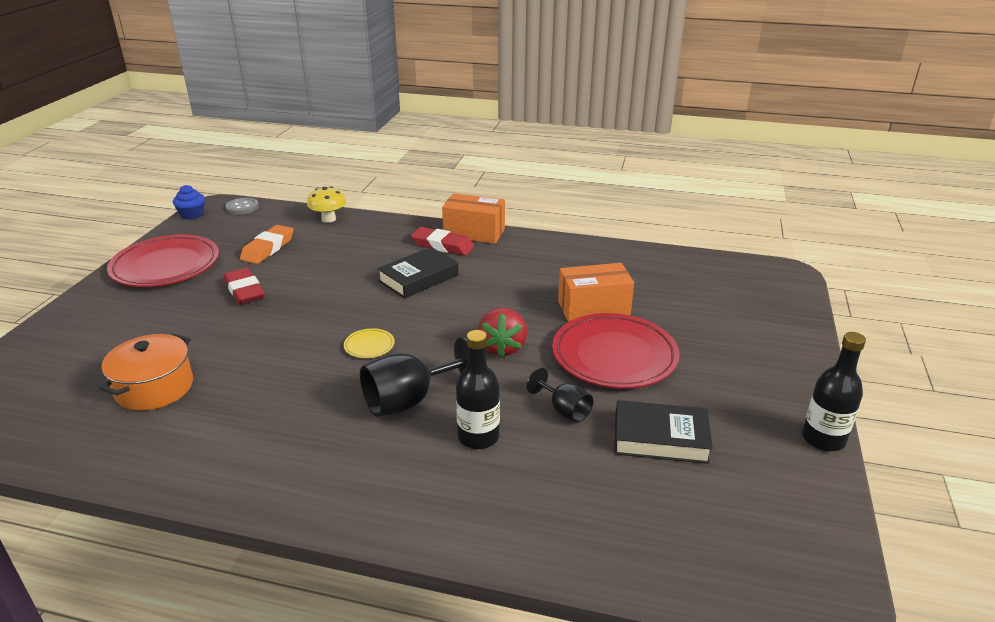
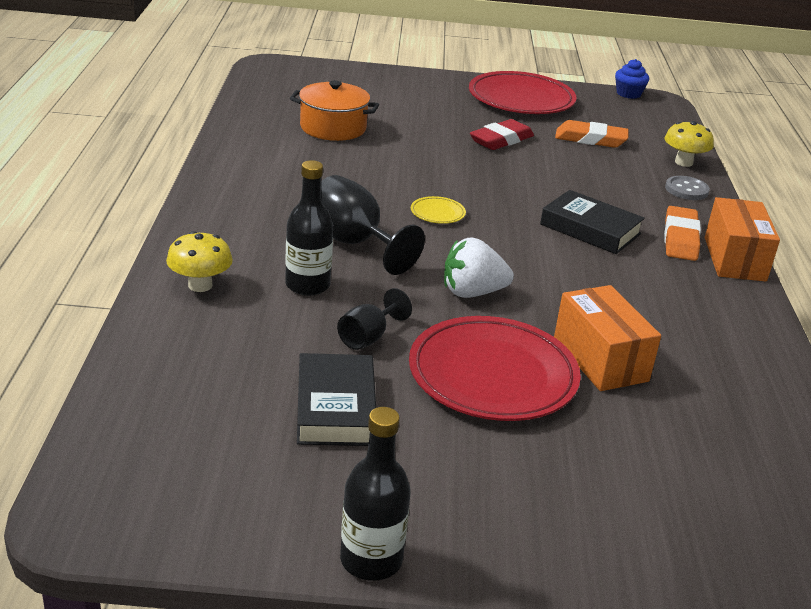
camera: 75 degrees right, 0 degrees up
grey button [226,198,259,215] -> grey button moved to [665,176,710,200]
red eraser [411,227,475,256] -> orange eraser [664,206,701,261]
red strawberry [478,307,527,357] -> white strawberry [444,237,514,298]
none -> yellow mushroom [166,231,233,292]

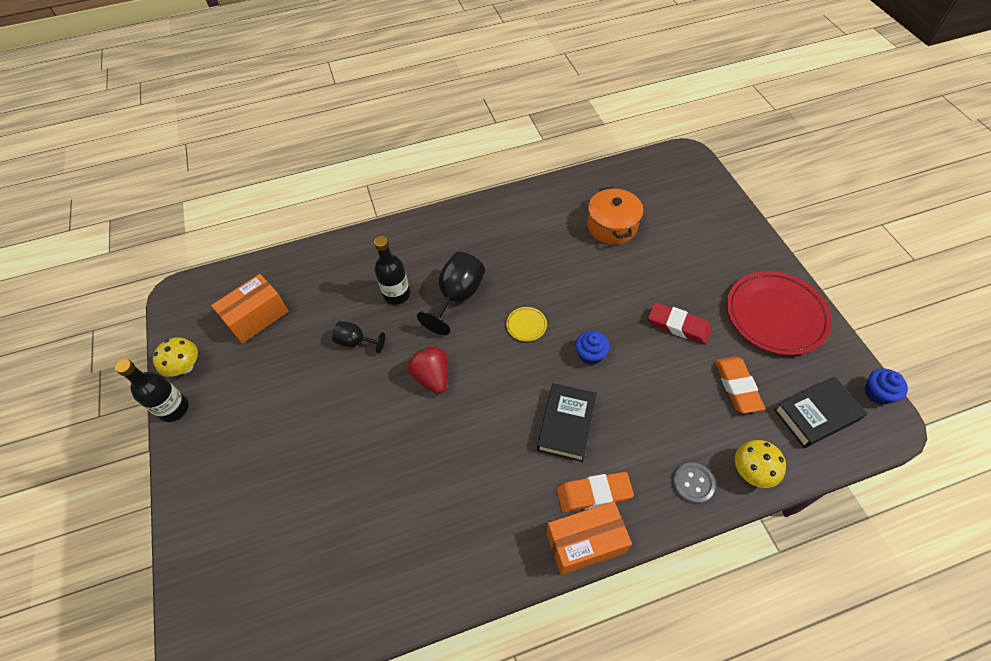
camera: 75 degrees right, 25 degrees up
yellow mushroom [166,231,233,292] -> yellow mushroom moved to [153,337,198,377]
black book [297,353,376,446] -> black book moved to [774,377,867,448]
red plate [409,316,581,421] -> none
white strawberry [444,237,514,298] -> red strawberry [407,345,448,394]
orange box [554,285,661,391] -> orange box moved to [211,274,289,344]
none -> blue cupcake [576,331,610,365]

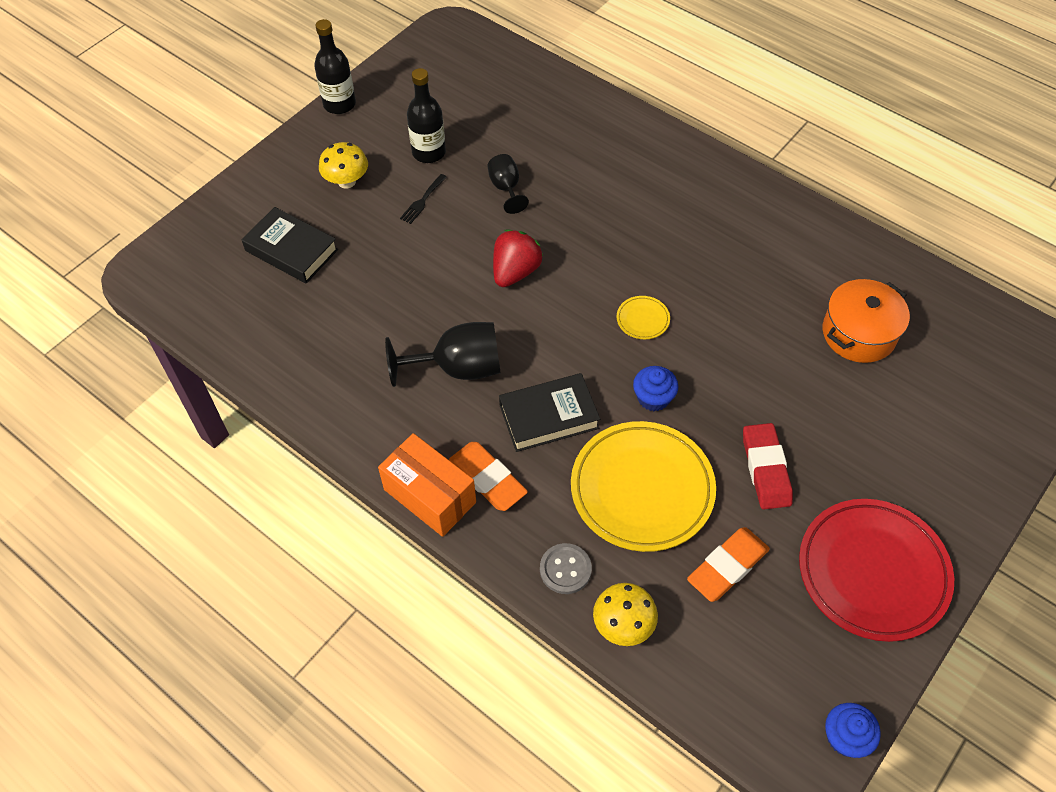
camera: 55 degrees right, 0 degrees up
yellow mushroom [153,337,198,377] -> yellow mushroom moved to [319,142,368,189]
orange box [211,274,289,344] -> none
black bottle [374,236,410,305] -> black bottle moved to [407,68,446,163]
black goblet [417,252,485,335] -> black goblet moved to [385,322,501,387]
black book [774,377,867,448] -> black book moved to [242,207,338,283]
none -> black fork [400,174,447,224]
none -> yellow plate [571,421,716,552]

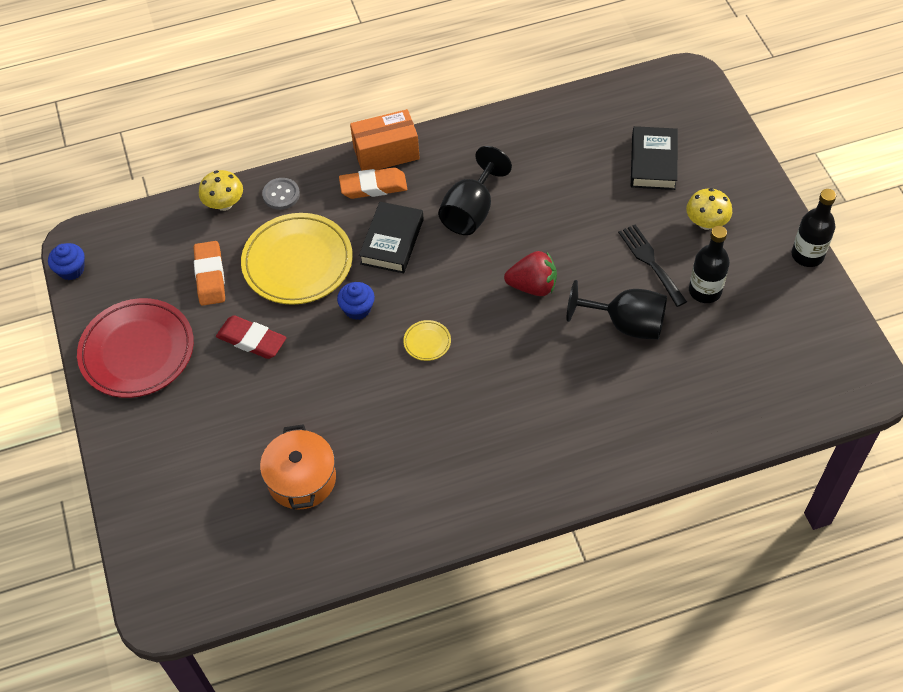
camera: 125 degrees right, 0 degrees up
black book [242,207,338,283] -> black book turned 60 degrees counterclockwise [631,126,678,190]
black fork [400,174,447,224] -> black fork [618,225,687,307], size x1.63
black goblet [487,154,529,214] -> black goblet [567,280,667,339], size x1.71
red strawberry [493,230,543,287] -> red strawberry turned 60 degrees counterclockwise [504,251,557,296]

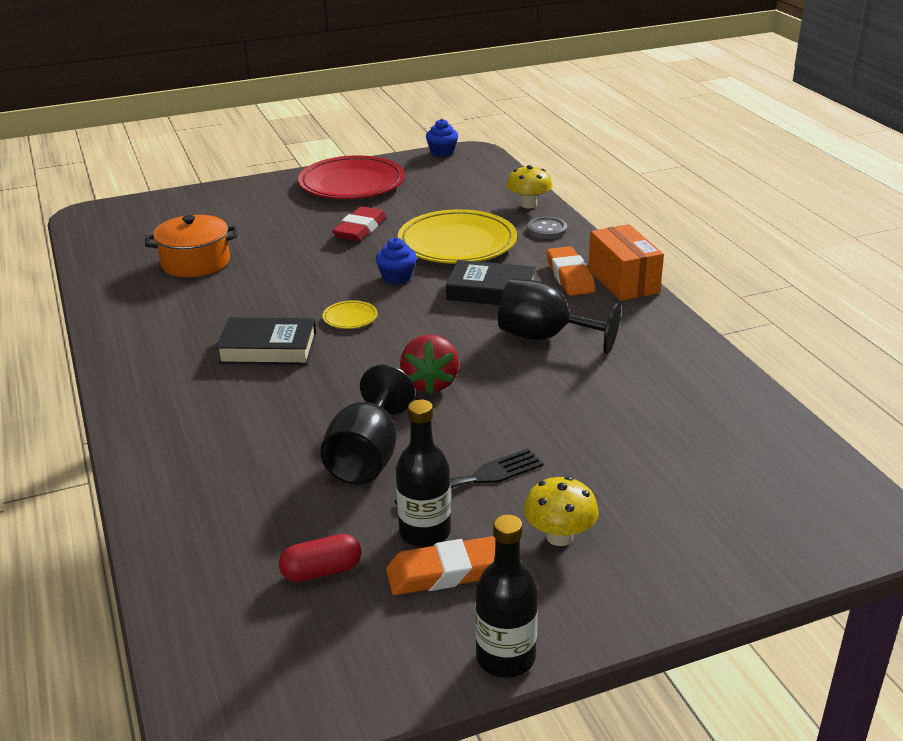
camera: 85 degrees right, 25 degrees down
orange eraser [194,241,225,306] -> orange eraser moved to [386,536,495,595]
black book [631,126,678,190] -> black book moved to [216,317,317,365]
none -> red capsule [279,534,361,582]

